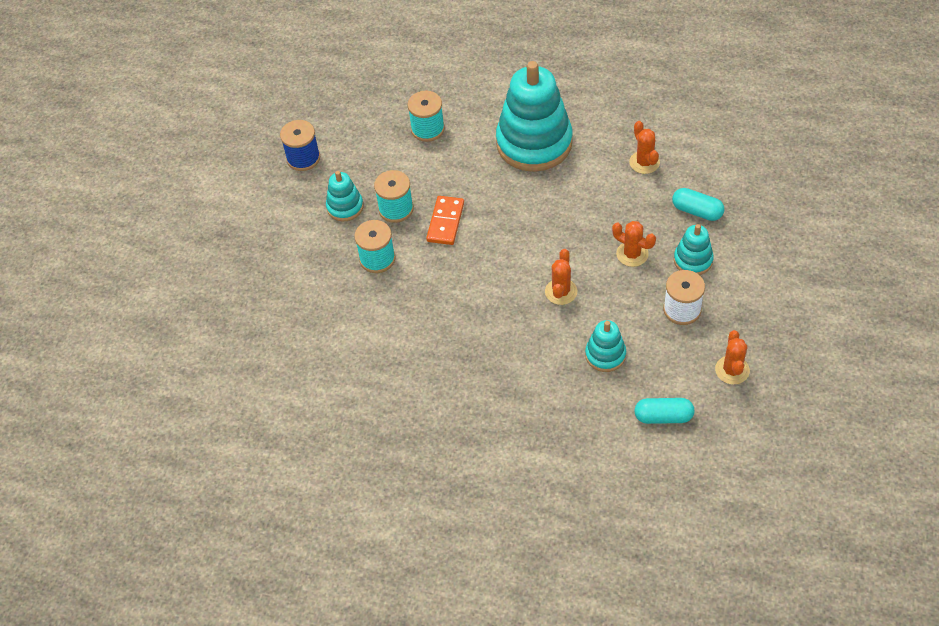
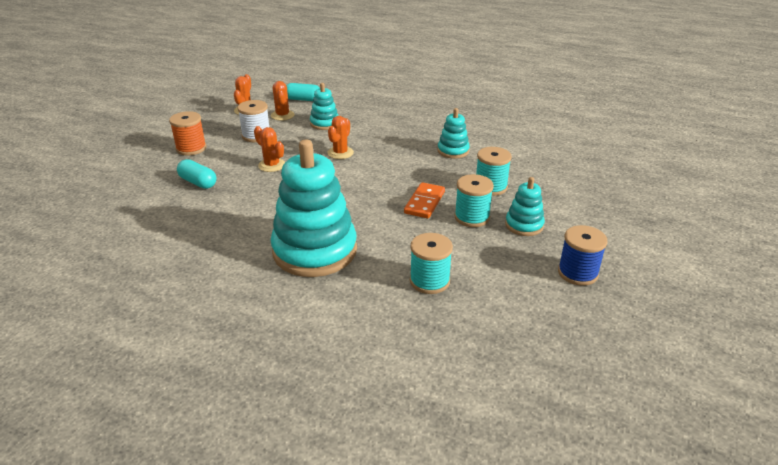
camera: 175 degrees left, 20 degrees down
orange cactus [629,121,660,174] -> orange cactus moved to [271,81,295,121]
turquoise stacking toy [674,224,714,275] -> turquoise stacking toy moved to [438,108,470,159]
none -> orange spool [169,111,207,155]

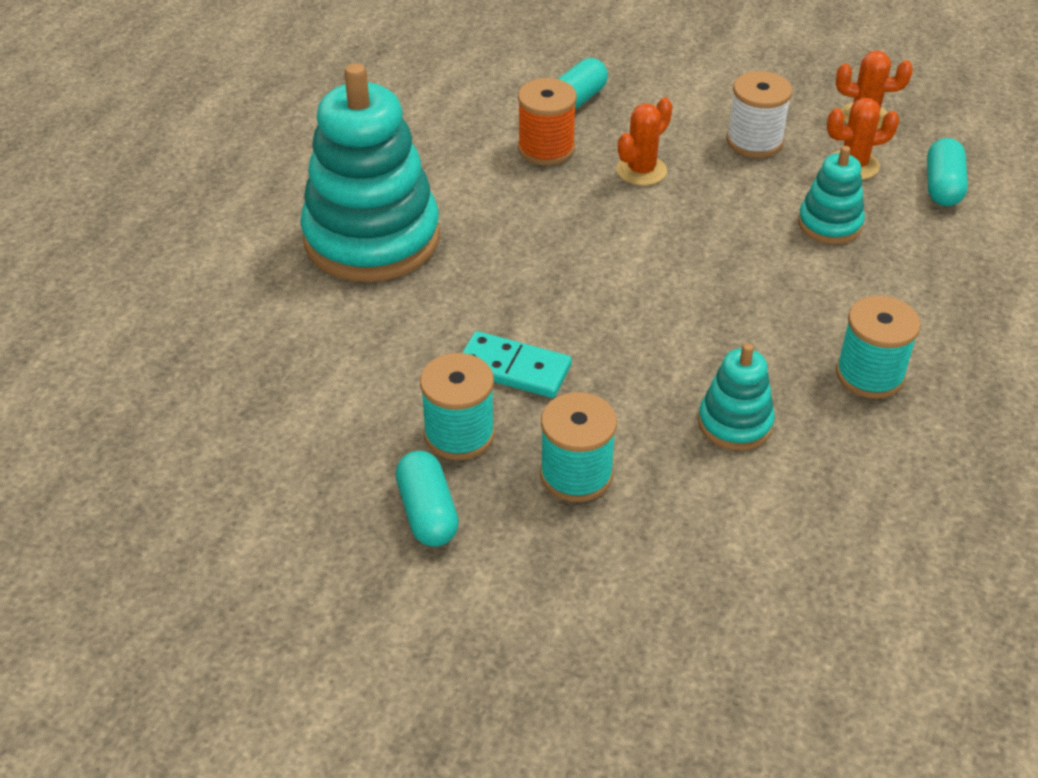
camera: 90 degrees right, 10 degrees up
orange spool [169,111,207,155] -> orange spool moved to [518,78,577,165]
orange cactus [328,116,354,159] -> none
orange domino [404,182,445,218] -> turquoise domino [462,331,572,398]
turquoise spool [410,233,453,294] -> turquoise spool moved to [836,295,921,399]
turquoise stacking toy [505,177,545,236] -> turquoise capsule [396,451,459,547]
blue spool [558,225,607,286] -> none

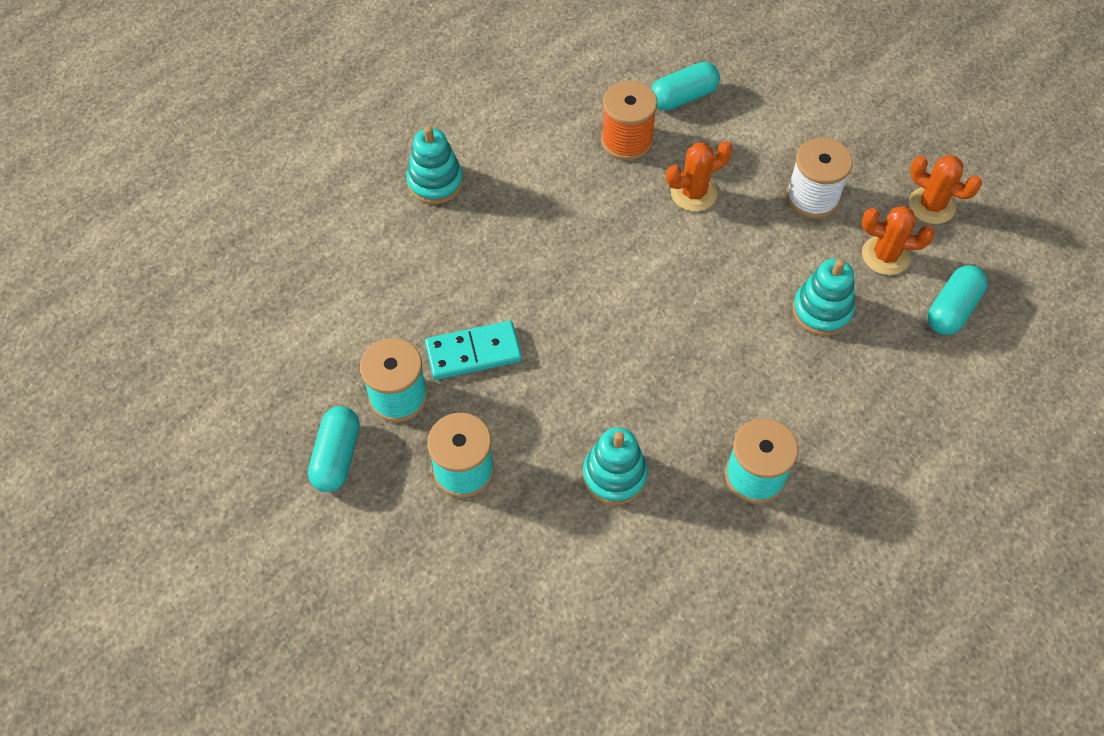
camera: 25 degrees right, 15 degrees up
turquoise stacking toy [300,63,440,282] -> turquoise stacking toy [406,126,463,204], size x0.48
turquoise domino [462,331,572,398] -> turquoise domino turned 60 degrees counterclockwise [425,321,522,380]

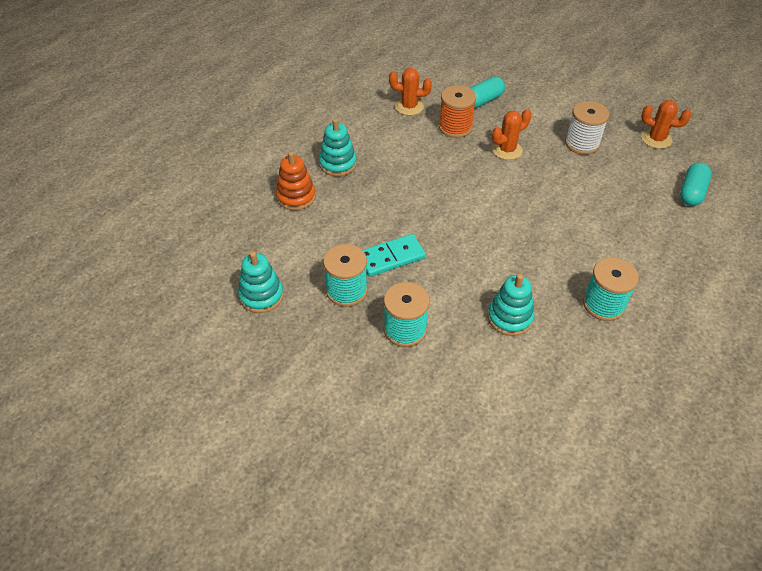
camera: 10 degrees left, 10 degrees down
turquoise capsule [308,406,360,492] -> none
turquoise stacking toy [793,259,855,336] -> turquoise stacking toy moved to [238,251,284,313]
orange cactus [862,206,935,275] -> orange cactus moved to [389,68,432,115]
none -> orange stacking toy [276,151,316,210]

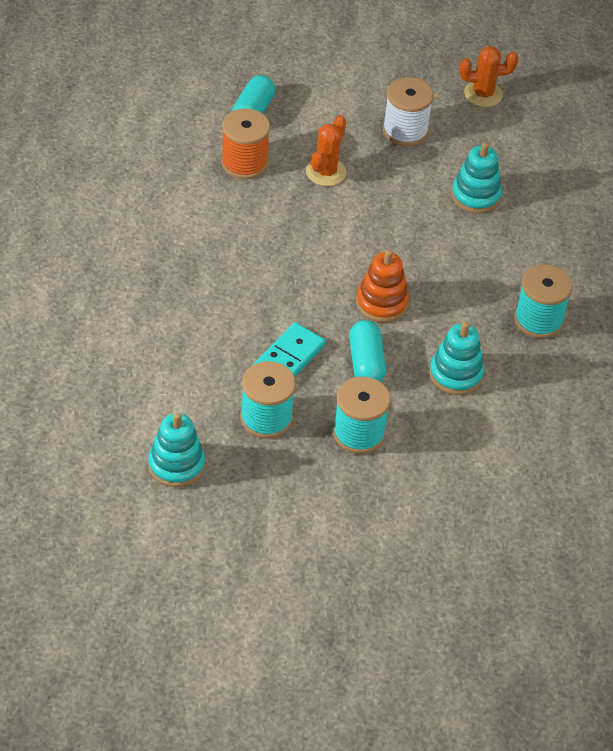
camera: 35 degrees left, 0 degrees up
orange stacking toy [276,151,316,210] -> orange stacking toy moved to [356,249,409,322]
turquoise stacking toy [319,118,357,176] -> turquoise stacking toy moved to [452,142,502,214]
orange cactus [389,68,432,115] -> none
turquoise capsule [680,163,711,206] -> turquoise capsule moved to [349,320,386,382]

